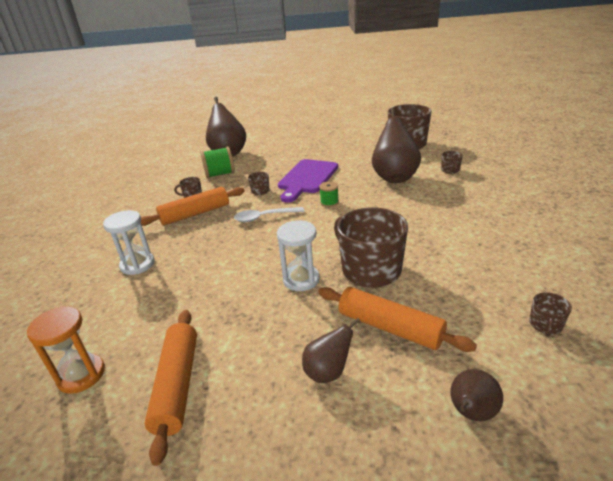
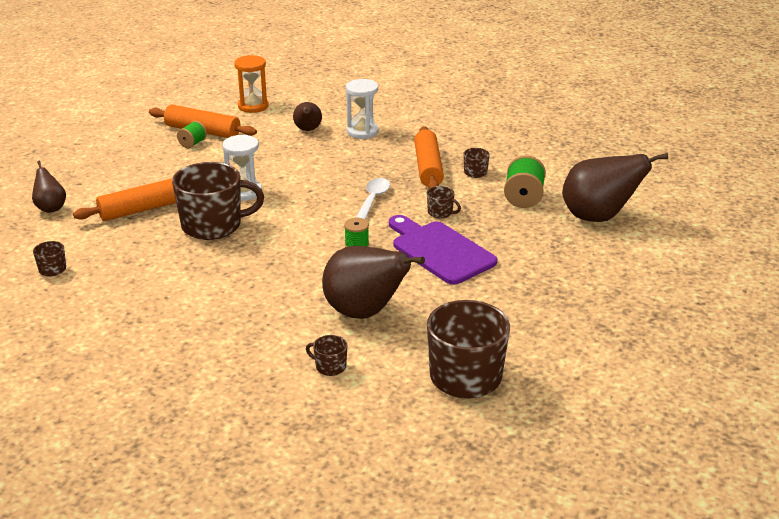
camera: 115 degrees right, 0 degrees up
brown pear [302,318,360,383] -> brown pear moved to [293,102,322,131]
none -> green spool [177,121,207,148]

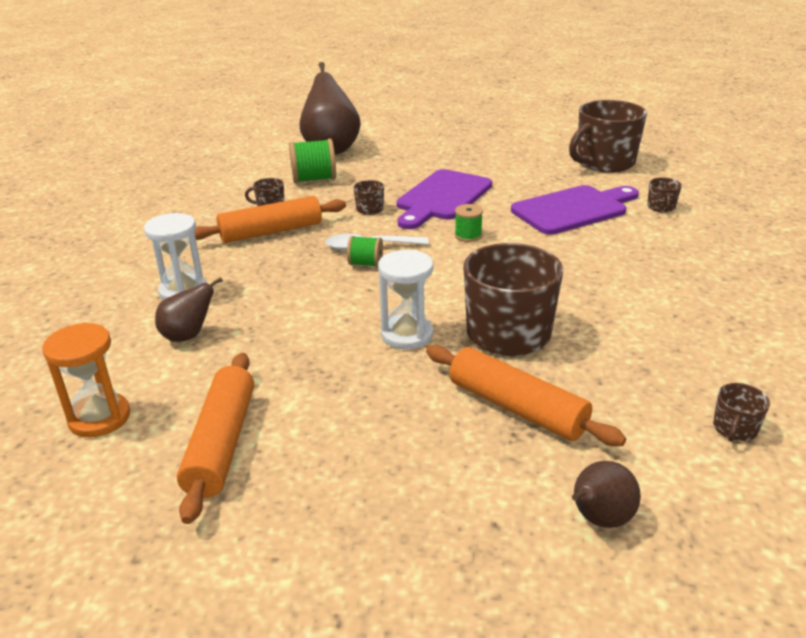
camera: 110 degrees left, 0 degrees up
green spool [177,121,207,148] -> green spool moved to [347,236,383,267]
brown pear [322,246,425,319] -> purple cutting board [511,185,639,235]

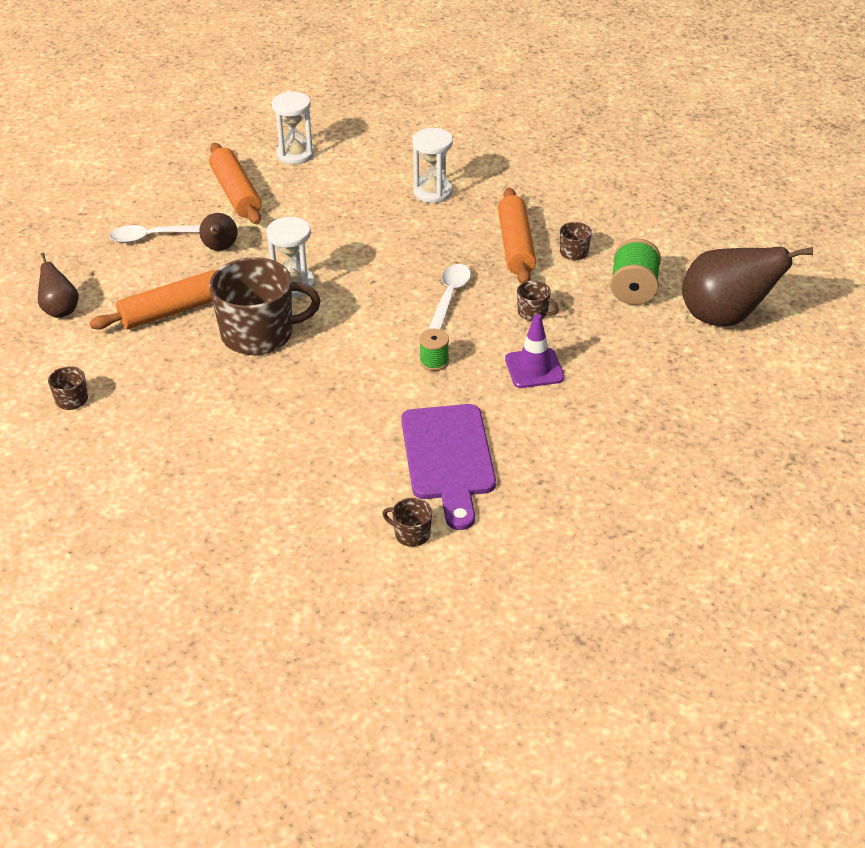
camera: 110 degrees right, 10 degrees up
orange hourglass [42,323,130,437] -> white hourglass [272,91,314,164]
brown pear [155,277,223,342] -> brown pear moved to [199,213,238,251]
orange rolling pin [177,353,254,524] -> orange rolling pin turned 45 degrees clockwise [209,143,262,224]
green spool [347,236,383,267] -> none
purple cutting board [397,169,492,229] -> purple traffic cone [505,314,564,388]
brown mug [569,100,647,173] -> none
none -> white spoon [109,225,200,243]

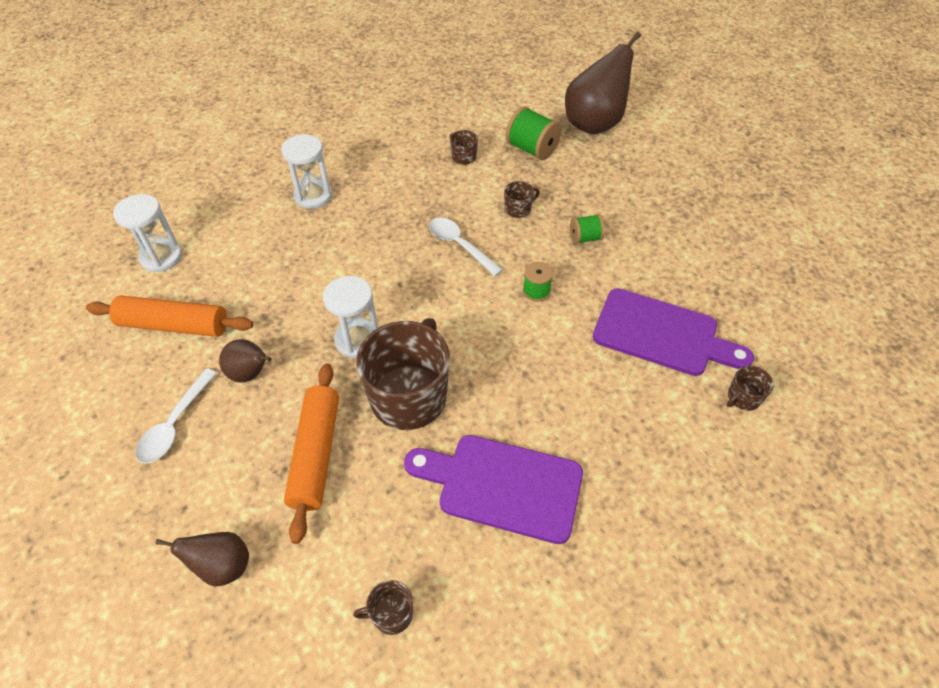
camera: 60 degrees left, 10 degrees up
orange rolling pin [498,188,536,284] -> none
purple traffic cone [505,314,564,388] -> green spool [570,214,605,244]
none -> purple cutting board [404,435,583,544]

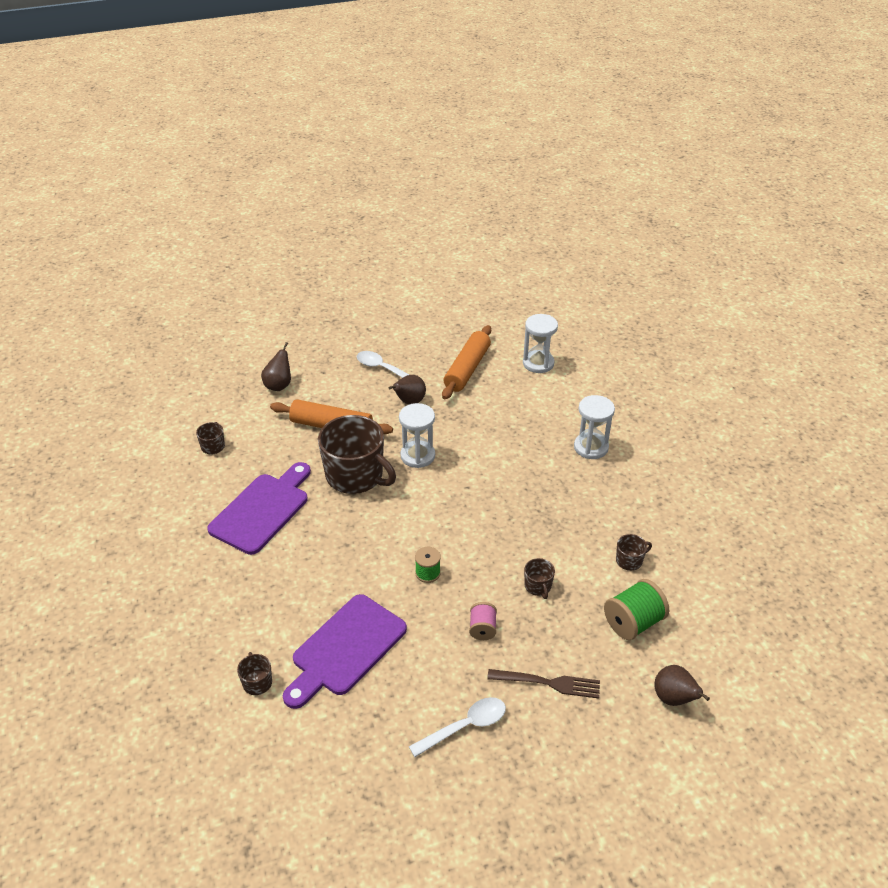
camera: 105 degrees right, 10 degrees down
white spoon [429,218,503,276] -> white spoon moved to [409,697,506,757]
brown pear [565,32,641,135] -> brown pear [654,665,710,706], size x0.52
green spool [570,214,605,244] -> pink spool [469,602,497,640]
none -> brown fork [487,669,600,699]

